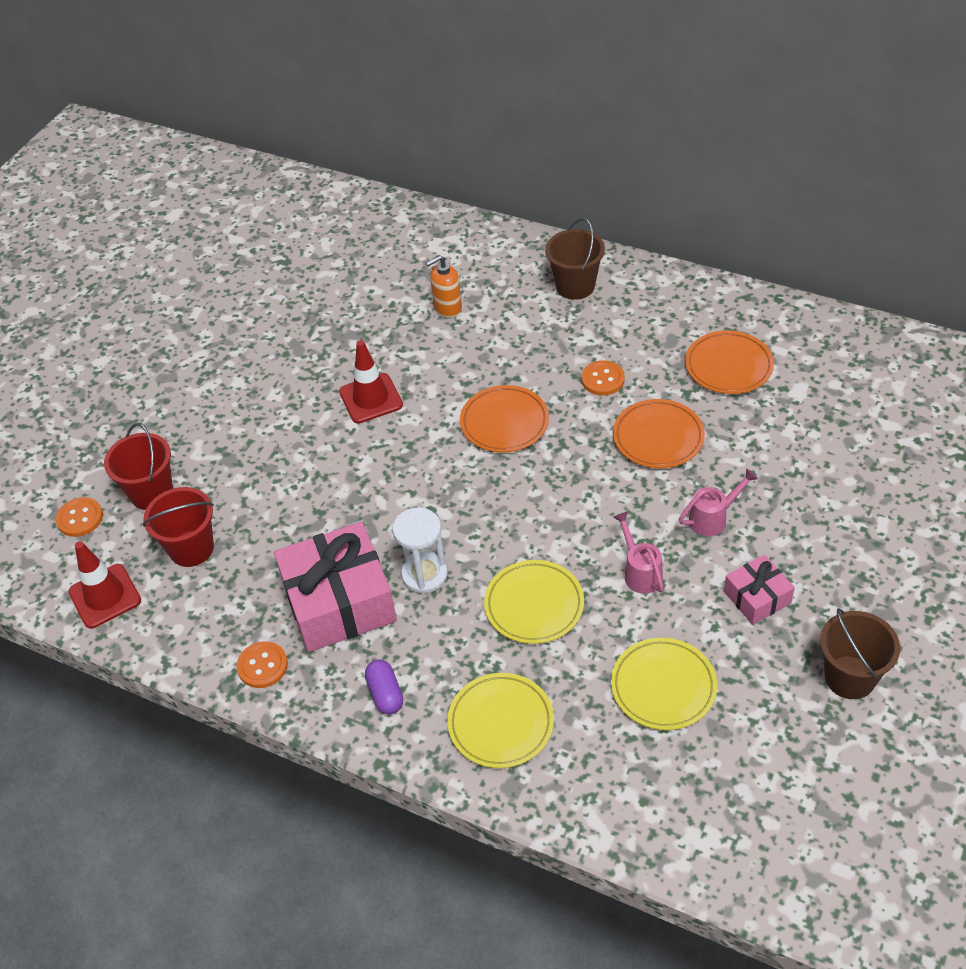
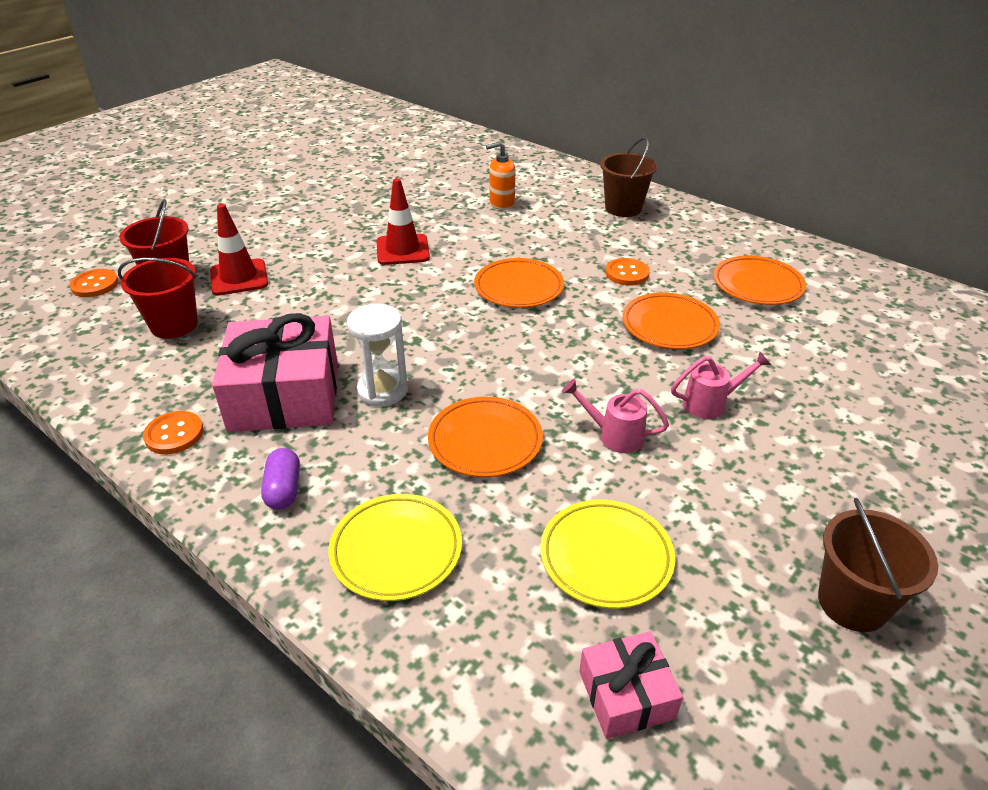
camera: 10 degrees right, 10 degrees down
red traffic cone [68,541,141,628] -> red traffic cone moved to [210,204,268,296]
yellow plate [484,560,584,644] -> orange plate [428,397,543,477]
pink watering can [613,512,664,594] -> pink watering can turned 60 degrees counterclockwise [562,379,669,453]
pink gift [724,555,795,625] -> pink gift moved to [579,631,683,739]

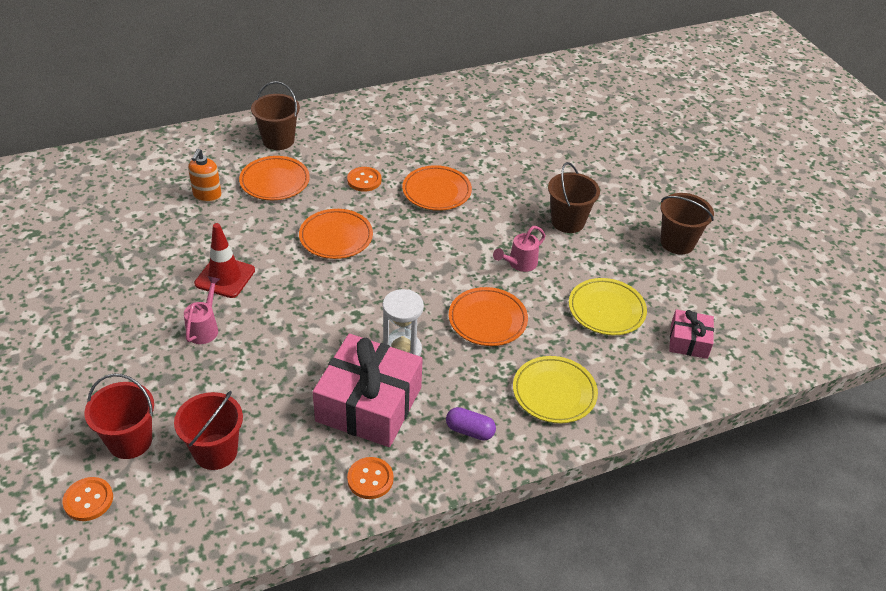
camera: 65 degrees left, 5 degrees up
red traffic cone [210,204,268,296] -> none
pink watering can [671,352,771,419] -> pink watering can moved to [184,276,220,344]
orange plate [713,256,806,305] -> orange plate moved to [239,156,310,200]
none -> brown bucket [548,162,600,233]

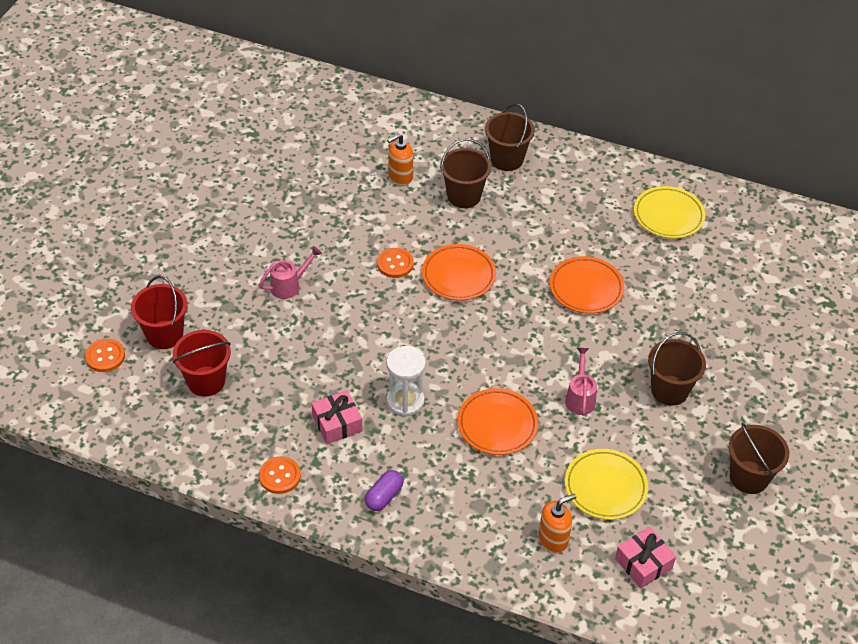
camera: 45 degrees right, 5 degrees up
red traffic cone [194,223,255,298] -> none
orange plate [239,156,310,200] -> brown bucket [440,139,491,208]
pink gift [313,334,423,447] -> pink gift [311,390,362,444], size x0.51
orange button [347,167,381,192] -> orange button moved to [377,248,414,278]
purple capsule [446,407,496,441] -> purple capsule turned 60 degrees clockwise [365,470,403,511]
pink watering can [493,226,546,272] -> pink watering can turned 90 degrees clockwise [565,348,597,416]
yellow plate [513,356,598,423] -> yellow plate moved to [634,186,705,239]
none -> orange soap dispenser [538,494,576,553]

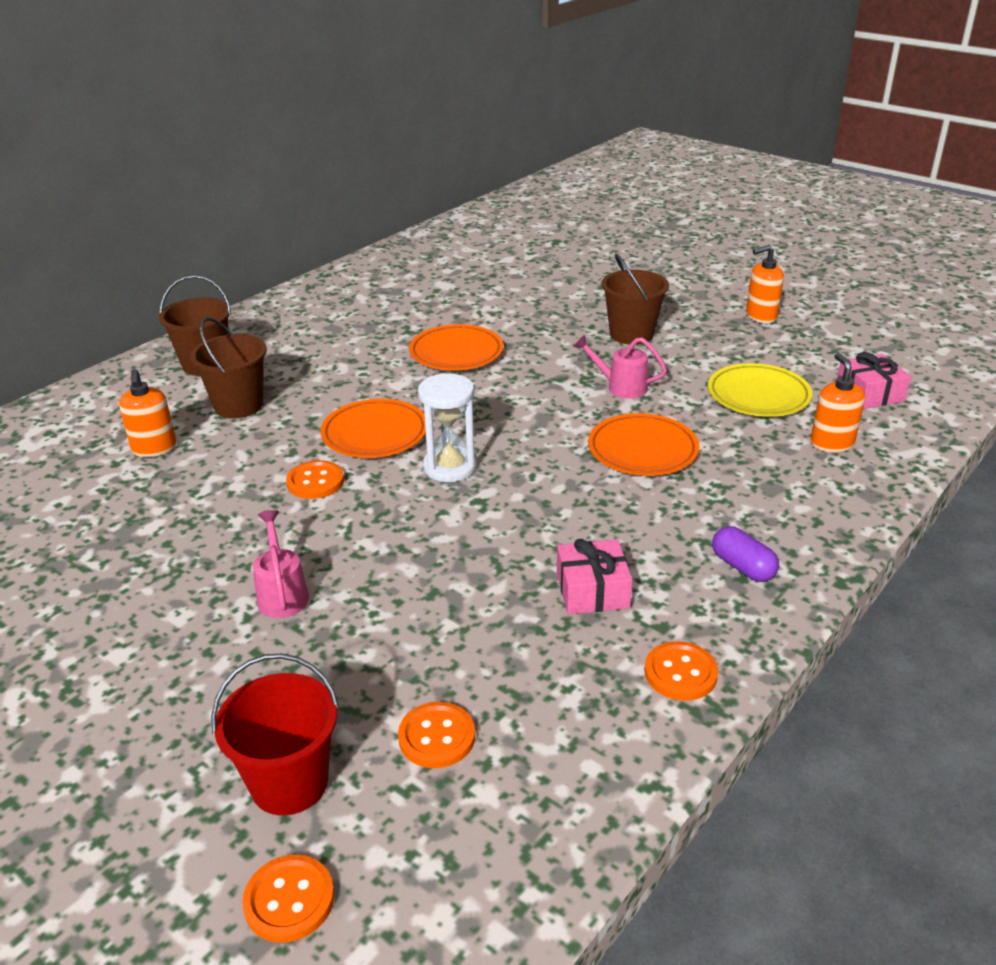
camera: 70 degrees left, 15 degrees down
red bucket [173,330,231,397] -> orange button [398,702,475,768]
white hourglass [386,346,426,417] -> white hourglass moved to [418,373,477,482]
yellow plate [634,186,705,239] -> none
brown bucket [729,423,789,494] -> orange soap dispenser [746,245,784,324]

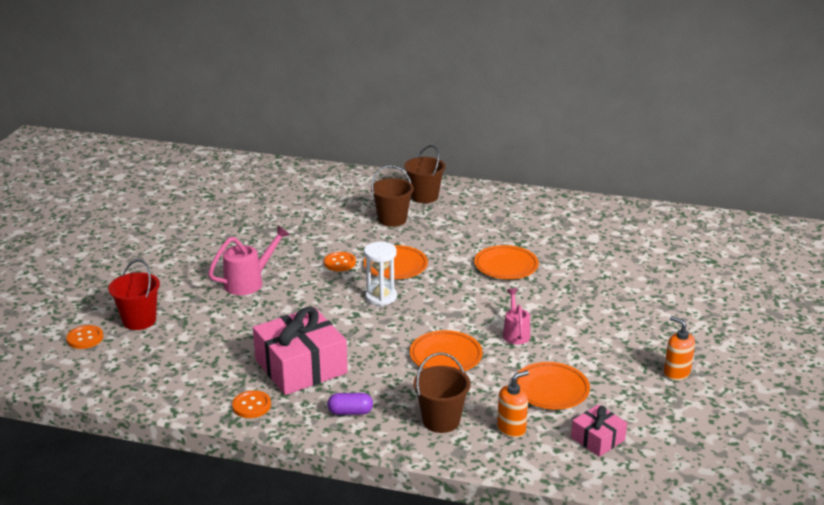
camera: 65 degrees right, 5 degrees down
orange soap dispenser [119,369,176,457] -> none
pink watering can [253,510,309,618] -> pink watering can [208,225,290,295], size x1.51
orange button [398,702,475,768] -> none
pink gift [557,539,633,614] -> pink gift [253,307,348,395], size x1.96
brown bucket [601,254,669,345] -> brown bucket moved to [413,353,471,433]
yellow plate [708,363,813,417] -> orange plate [516,362,590,410]
purple capsule [712,526,779,582] -> purple capsule turned 60 degrees clockwise [327,393,373,415]

